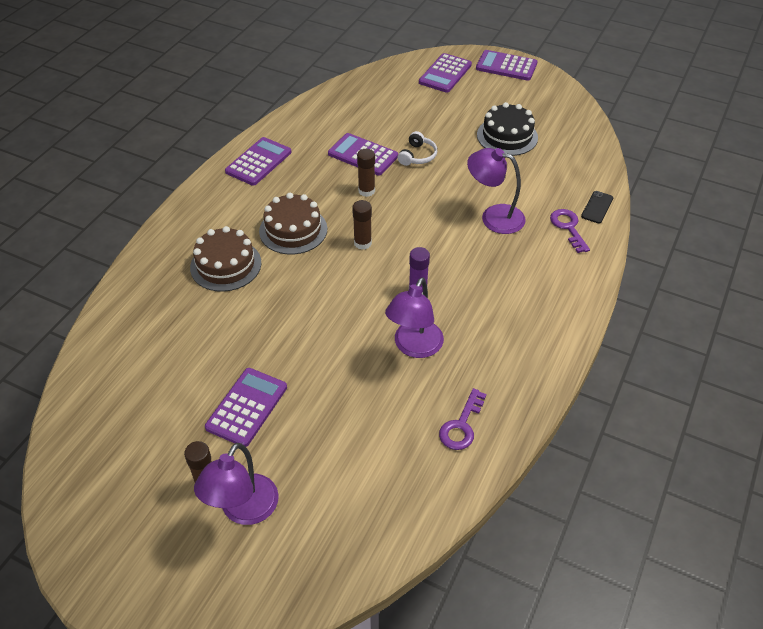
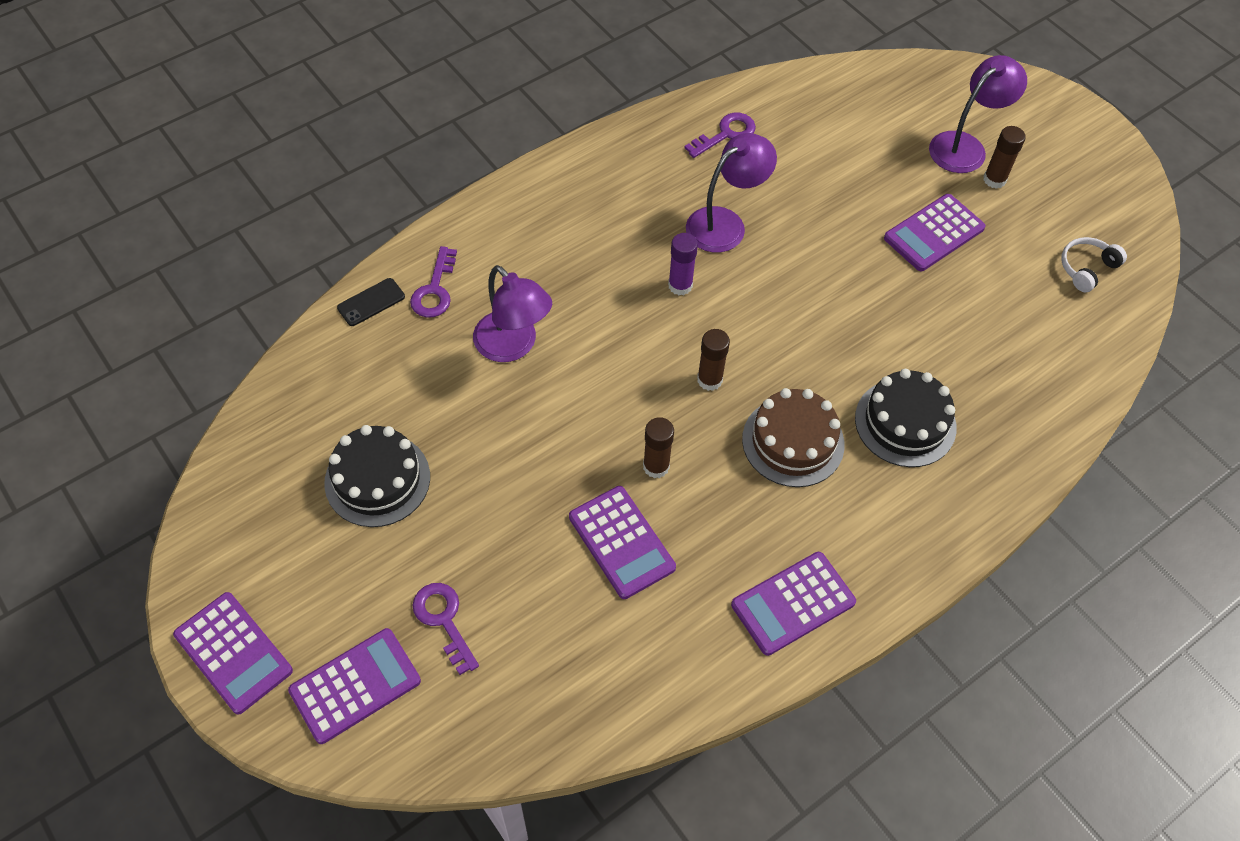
camera: 155 degrees left, 10 degrees up
brown cake [190,226,261,292] -> black cake [855,369,957,467]
white headphones [398,131,437,166] -> white headphones moved to [1061,237,1127,293]
none -> purple key [413,583,479,675]

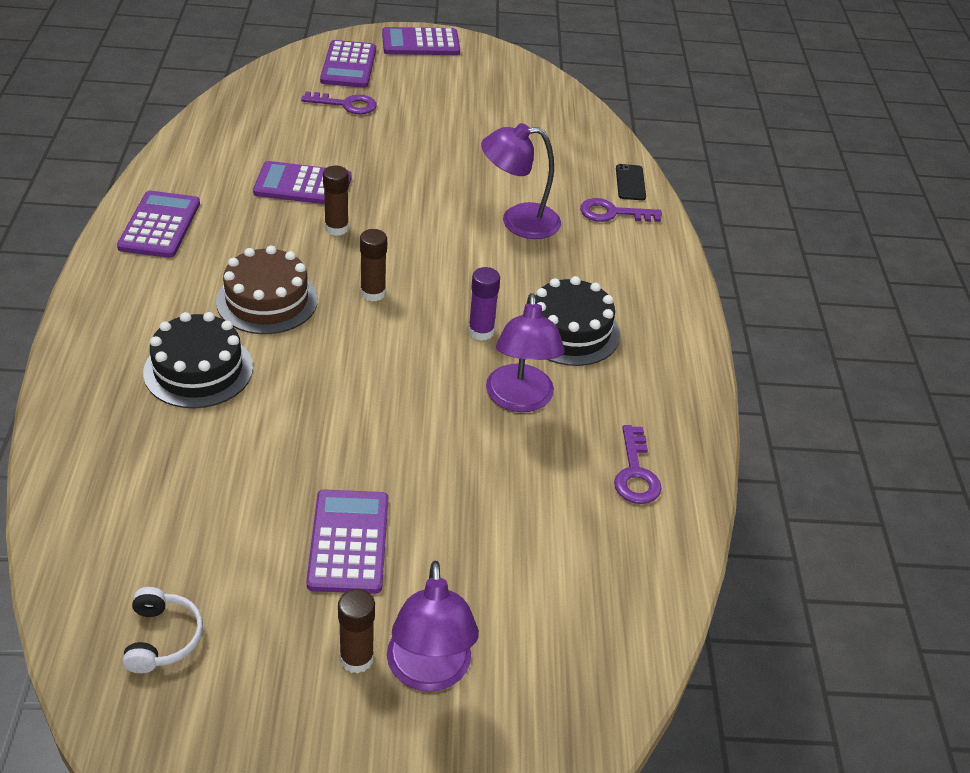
camera: 125 degrees right, 15 degrees down
black cake [324,425,430,527] -> black cake moved to [535,276,620,366]
purple key [410,246,457,317] -> purple key turned 45 degrees counterclockwise [580,198,662,222]

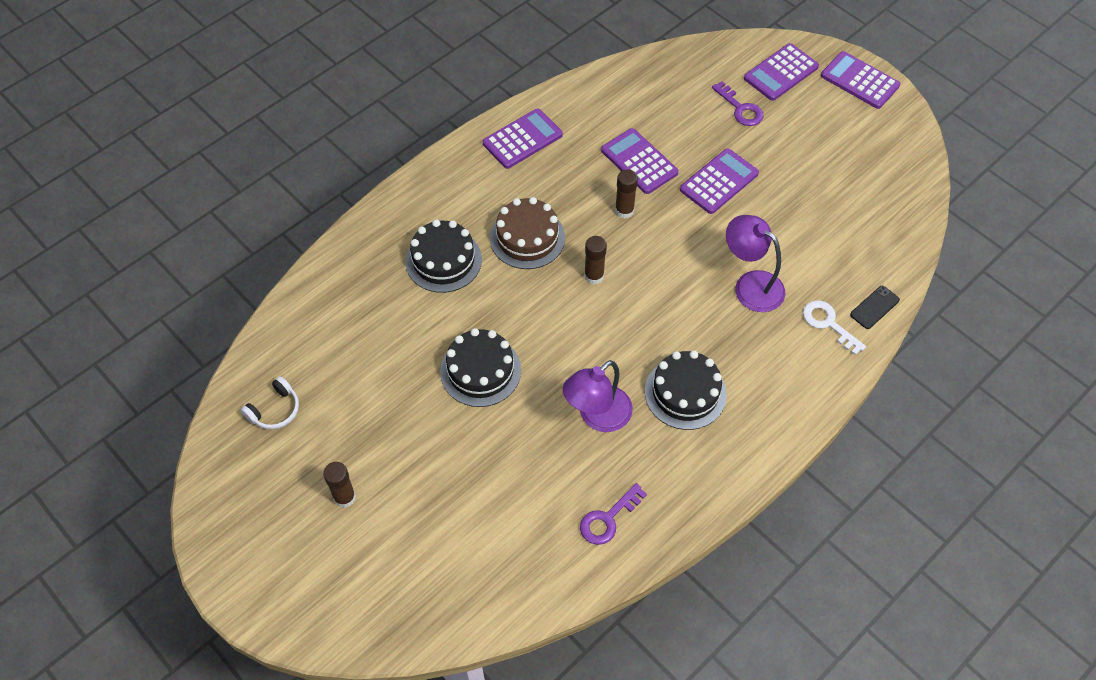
camera: 50 degrees right, 15 degrees up
purple calculator [306,489,388,594] -> purple calculator moved to [680,148,759,214]
purple lamp [387,561,479,692] -> none
purple glue stick [468,267,500,341] -> none
purple key [580,198,662,222] -> white key [803,300,866,355]
none -> black cake [440,328,521,407]

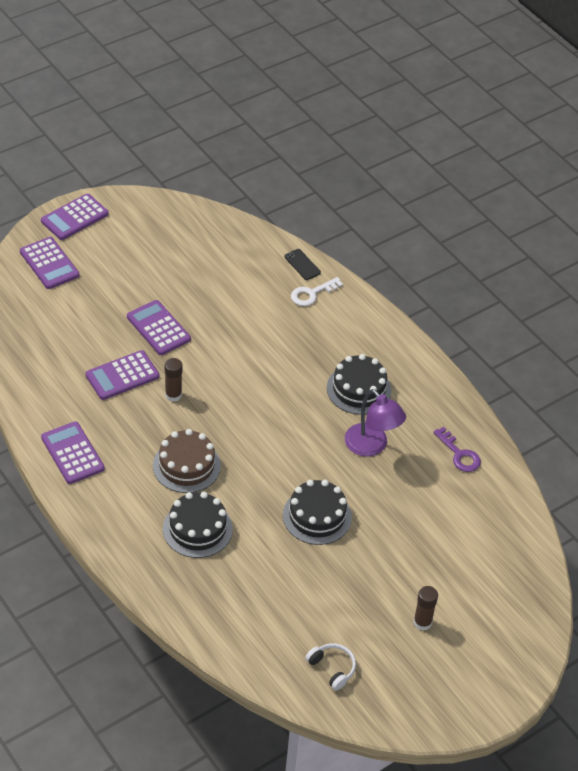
camera: 85 degrees left, 10 degrees down
brown glue stick [584,236,607,284] -> none
purple key [712,81,764,126] -> none
purple lamp [726,215,785,312] -> none

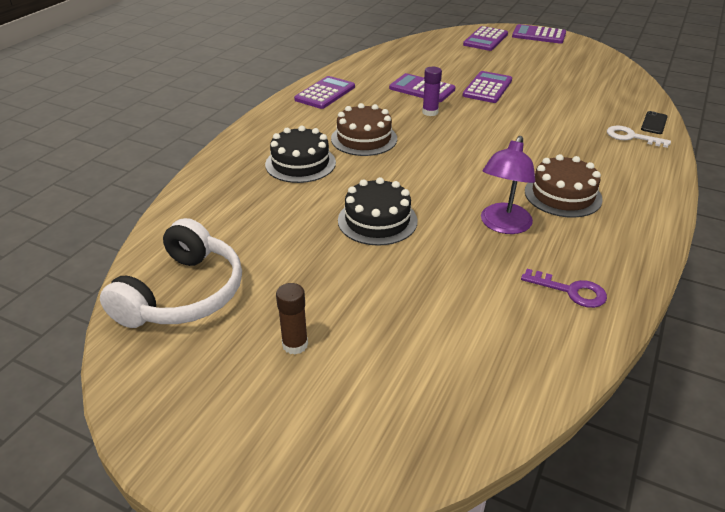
camera: 65 degrees right, 10 degrees down
brown glue stick [165,358,182,402] -> purple glue stick [422,67,442,116]
white headphones [305,643,356,691] -> white headphones [100,218,242,328], size x2.14
black cake [327,354,392,414] -> brown cake [525,154,603,218]
purple key [433,427,481,472] -> purple key turned 90 degrees counterclockwise [521,269,607,308]

